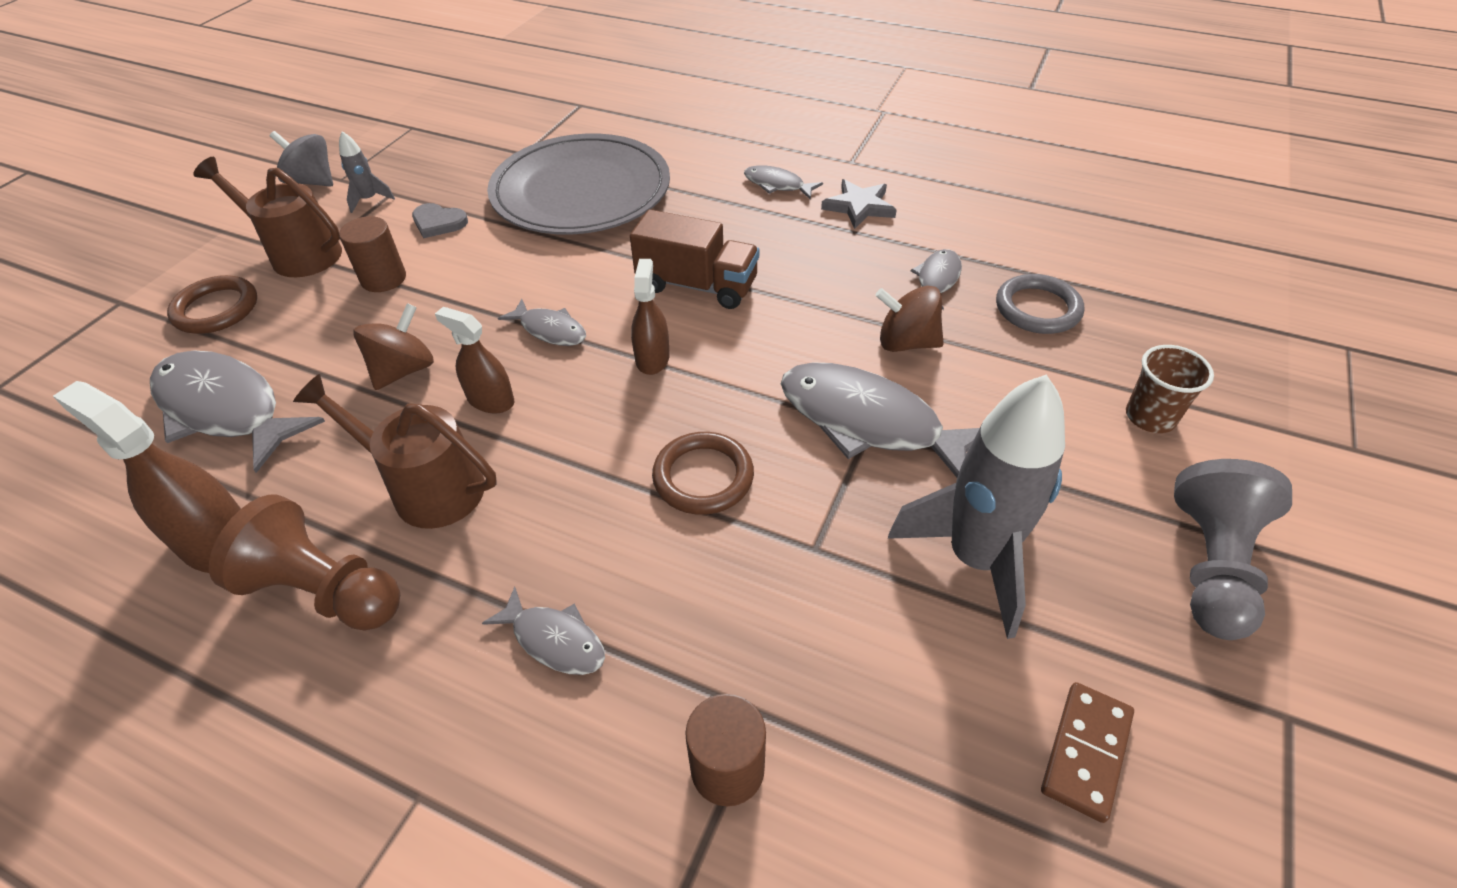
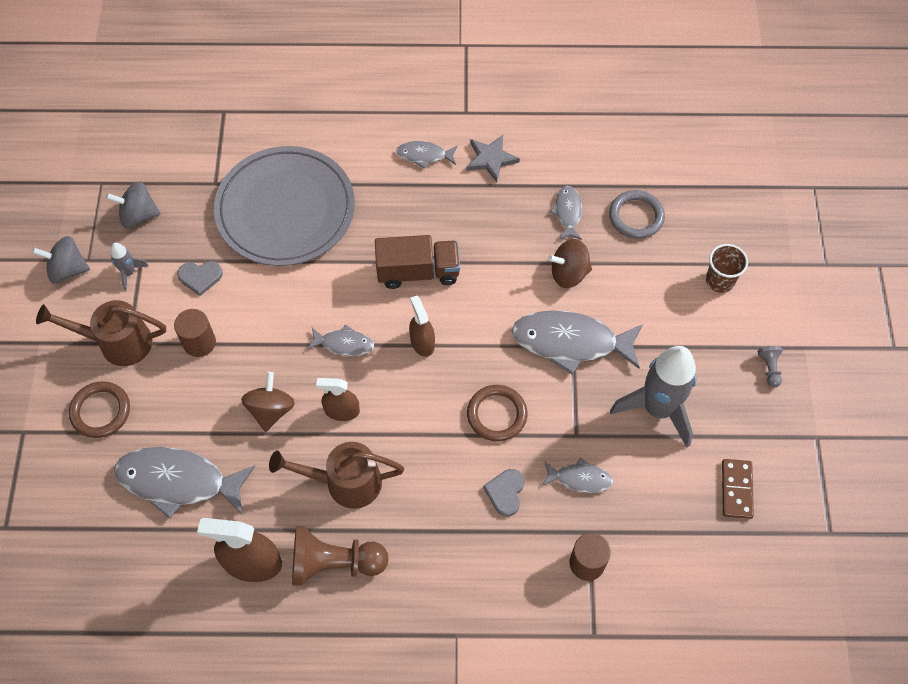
camera: 25 degrees left, 15 degrees up
grey fish [482,587,605,675] -> grey fish moved to [542,458,613,493]
grey pawn [1174,459,1292,640] -> grey pawn [758,346,783,387], size x0.45
none -> grey spinning top [106,181,161,228]
none -> grey heart [483,469,524,516]

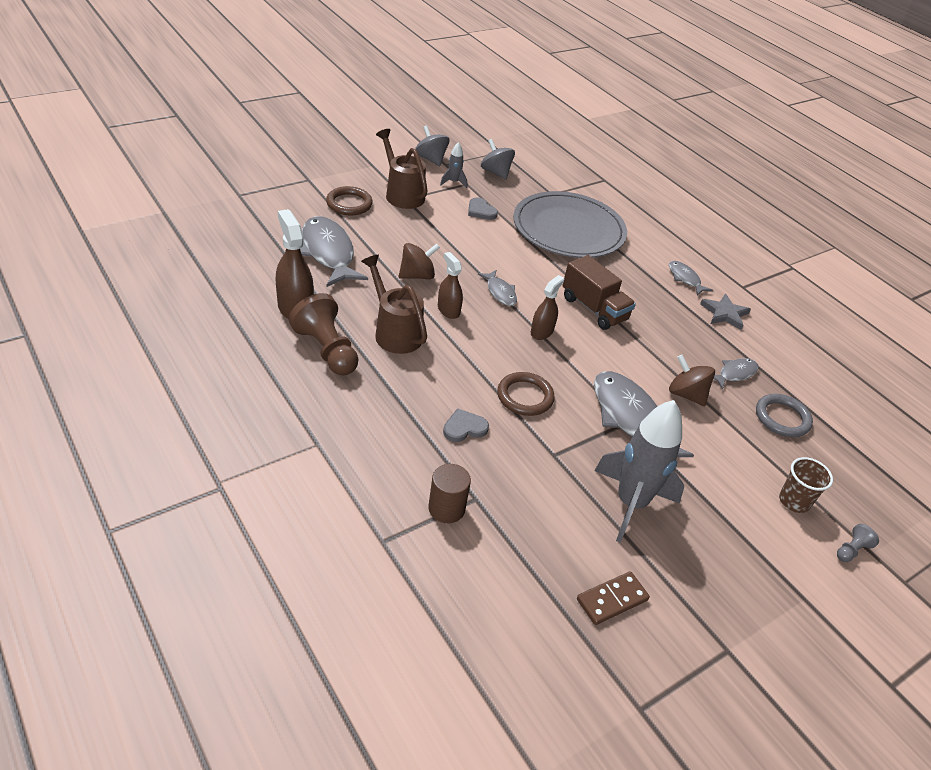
camera: 50 degrees right, 20 degrees down
brown cylinder [174,309,216,357] -> none
grey fish [542,458,613,493] -> none
grey pawn [758,346,783,387] -> grey pawn moved to [837,524,879,562]

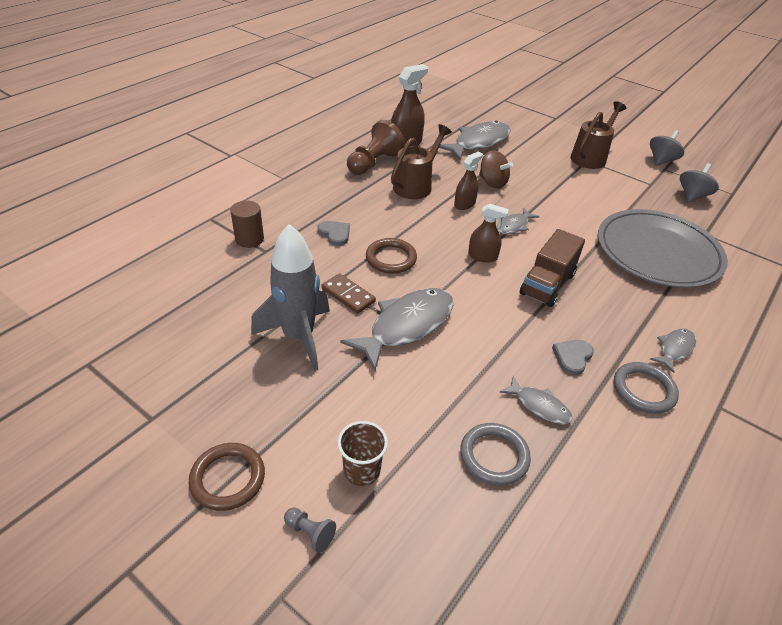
camera: 75 degrees right, 0 degrees up
brown ring [326,186,373,215] -> brown ring moved to [189,443,265,511]
grey rocket [440,142,467,188] -> none
grey heart [468,197,498,220] -> grey heart moved to [552,340,594,375]
brown domino [577,571,650,625] -> brown domino moved to [321,273,376,314]
brown spinning top [669,354,715,406] -> none
grey star [700,294,751,330] -> grey ring [614,362,679,414]

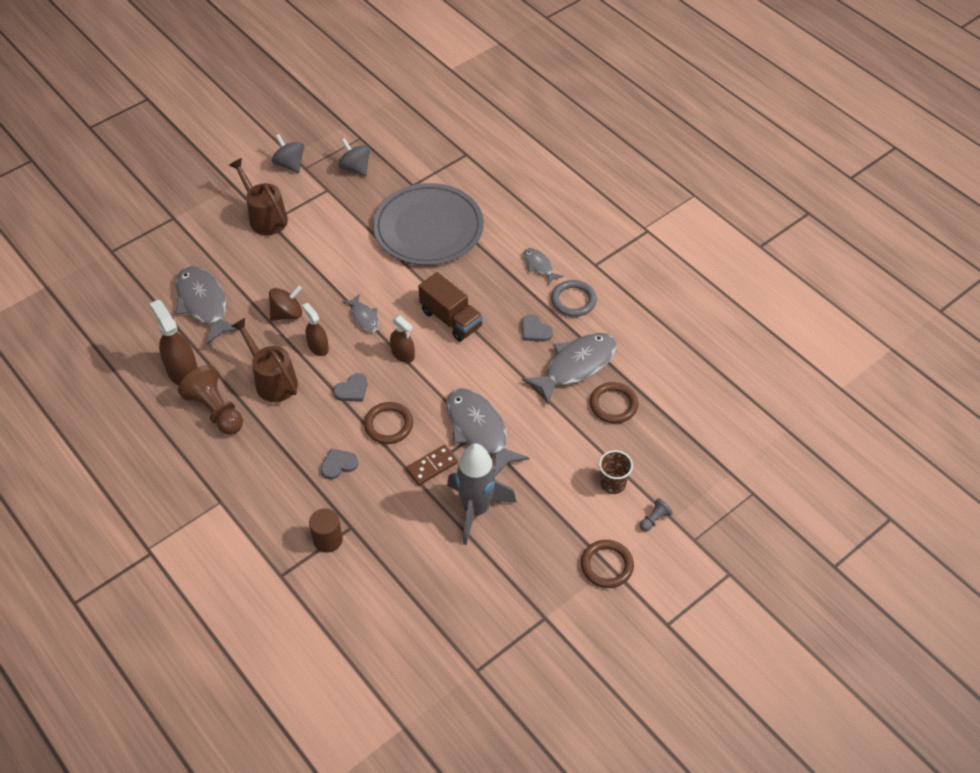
camera: 75 degrees left, 10 degrees up
grey ring [460,423,531,486] -> brown ring [590,382,638,423]
brown spray bottle [468,203,509,262] -> brown spray bottle turned 105 degrees clockwise [390,315,415,363]
grey fish [499,376,573,424] -> grey fish [522,333,617,404], size x1.96
none -> grey heart [333,373,368,401]

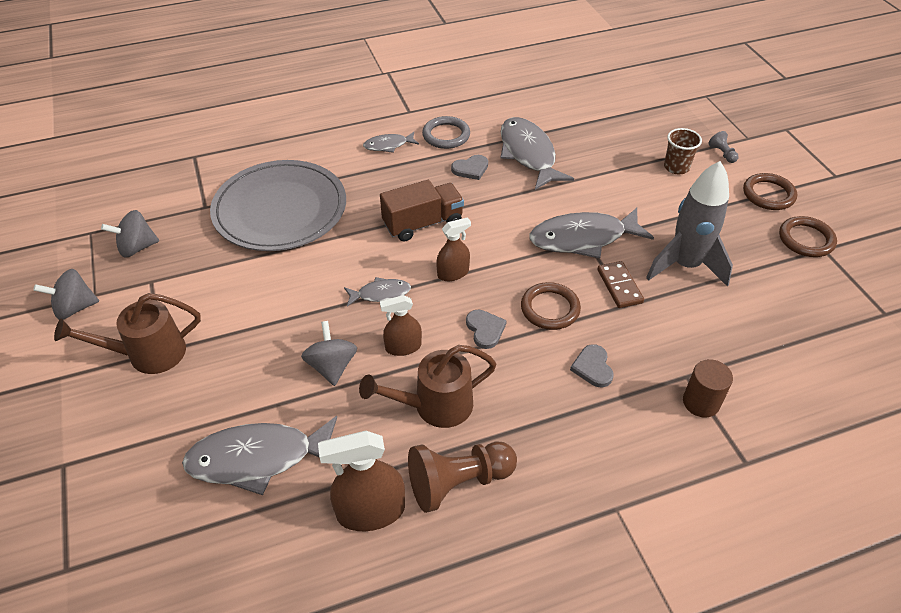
camera: 70 degrees left, 5 degrees down
brown spinning top [269,285,302,321] -> grey spinning top [301,321,357,386]
brown ring [590,382,638,423] -> brown ring moved to [779,216,837,257]

